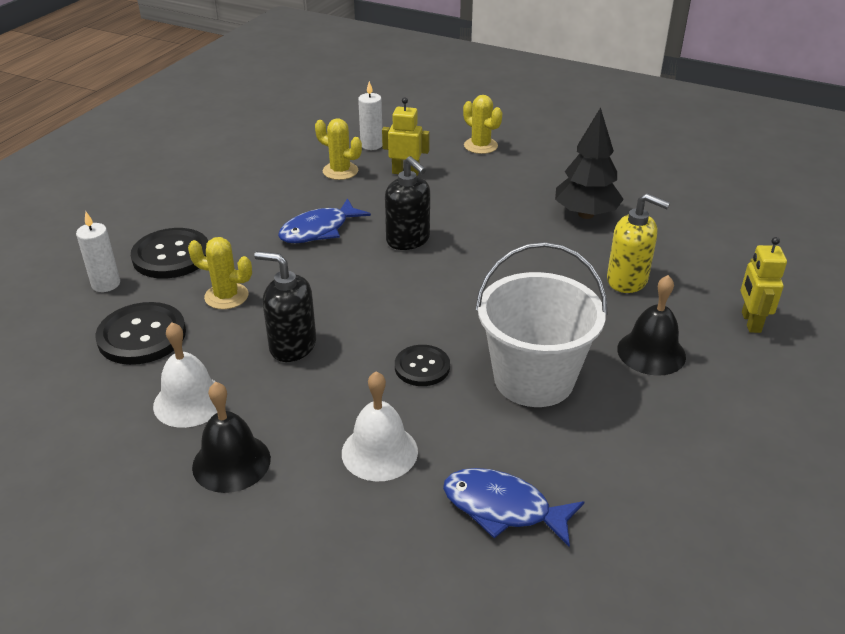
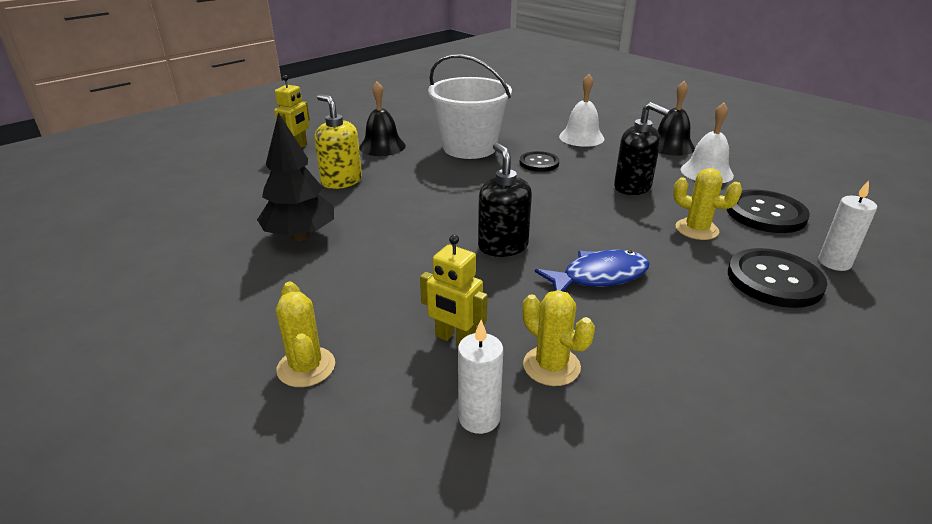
camera: 160 degrees left, 5 degrees down
blue fish [443,468,584,547] -> none

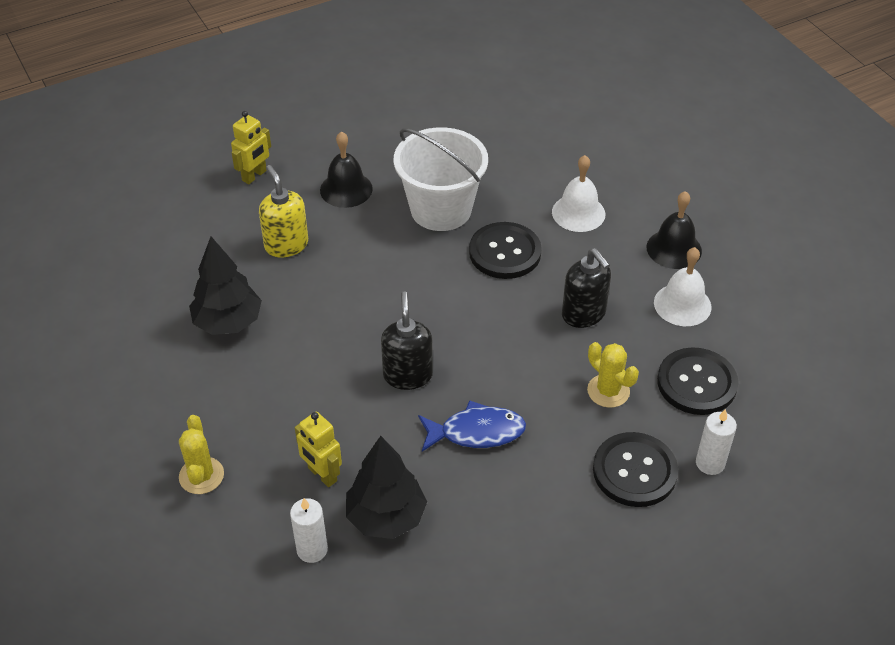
camera: 15 degrees right, 15 degrees up
black button [520,151,559,172] -> black button [469,222,542,279], size x1.62
yellow cactus [522,290,595,386] -> black tree [346,436,427,539]

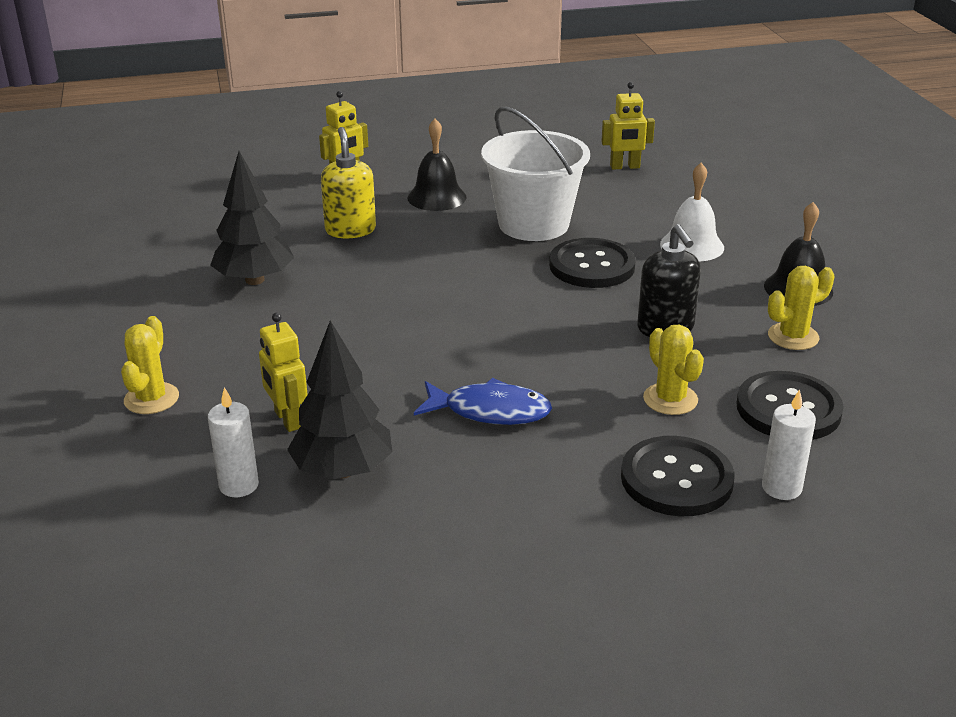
camera: 15 degrees right, 15 degrees down
black soap dispenser [381,291,433,390] -> none
white bell [654,247,712,326] -> yellow cactus [768,266,834,350]
none -> yellow robot [601,82,655,170]

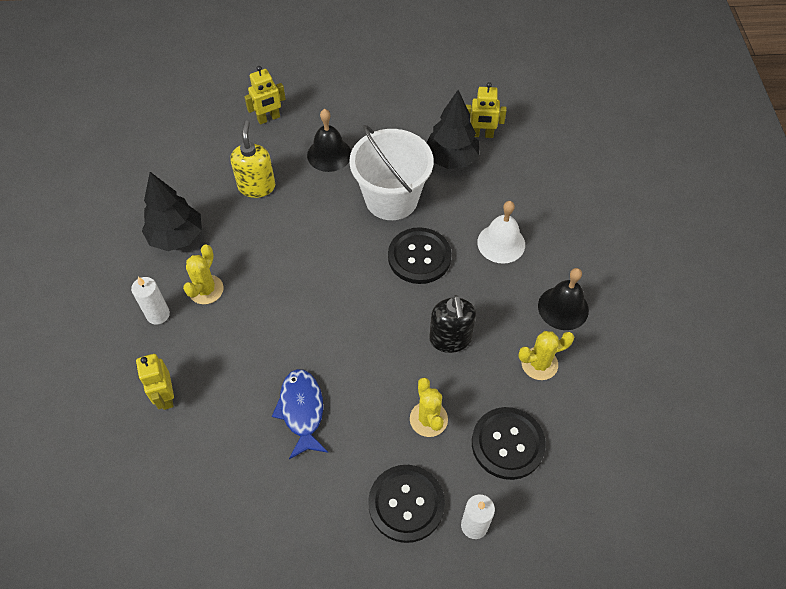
camera: 10 degrees right, 25 degrees up
yellow cactus [121,316,179,414] -> yellow cactus moved to [183,244,224,304]
white candle [208,387,259,497] -> white candle moved to [131,277,170,325]
black tree [287,320,392,479] -> black tree moved to [426,90,479,169]
blue fish [414,378,552,425] -> blue fish turned 120 degrees counterclockwise [272,369,328,459]

